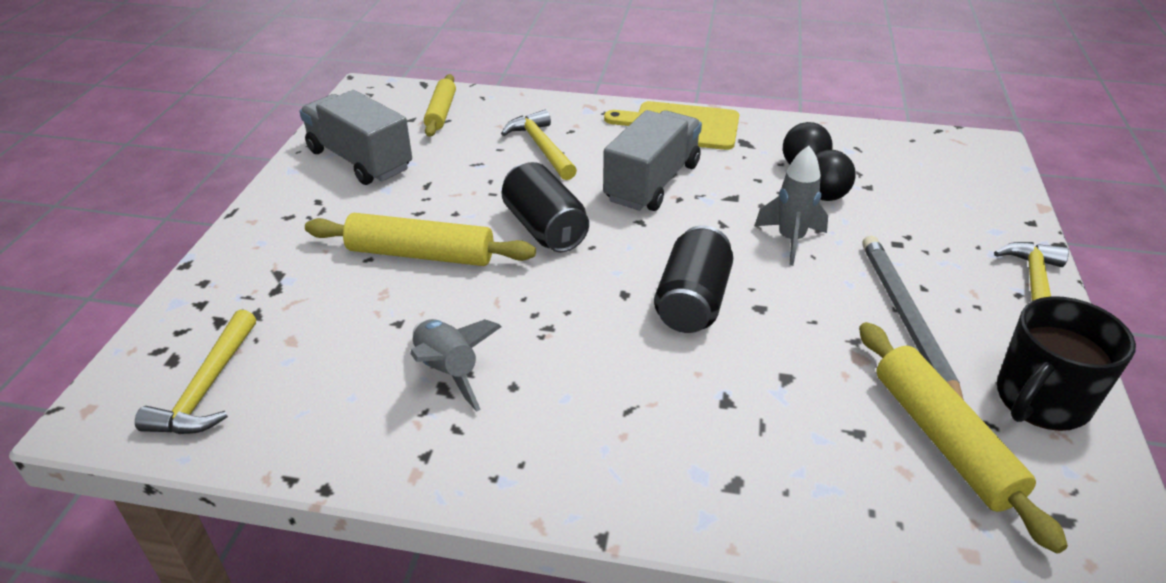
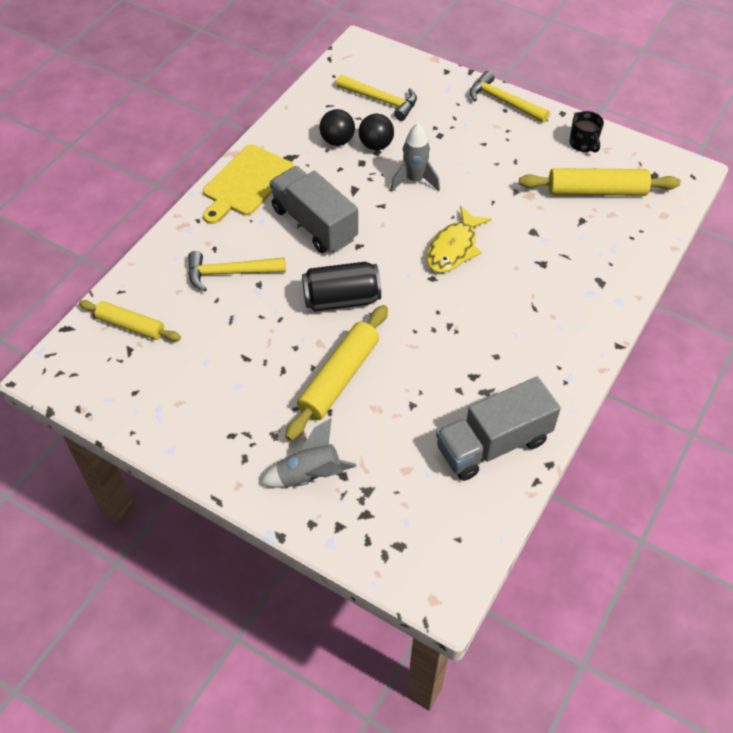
camera: 70 degrees left, 15 degrees up
yellow hammer [135,310,256,434] -> yellow hammer moved to [336,75,417,121]
grey truck [299,90,412,185] -> grey truck moved to [436,377,561,481]
grey rocket [410,319,502,411] -> grey rocket moved to [259,418,357,488]
black can [654,225,733,333] -> yellow fish [426,206,492,273]
grey pencil [862,236,964,400] -> none
black mug [997,296,1136,431] -> black mug [570,111,604,152], size x0.57

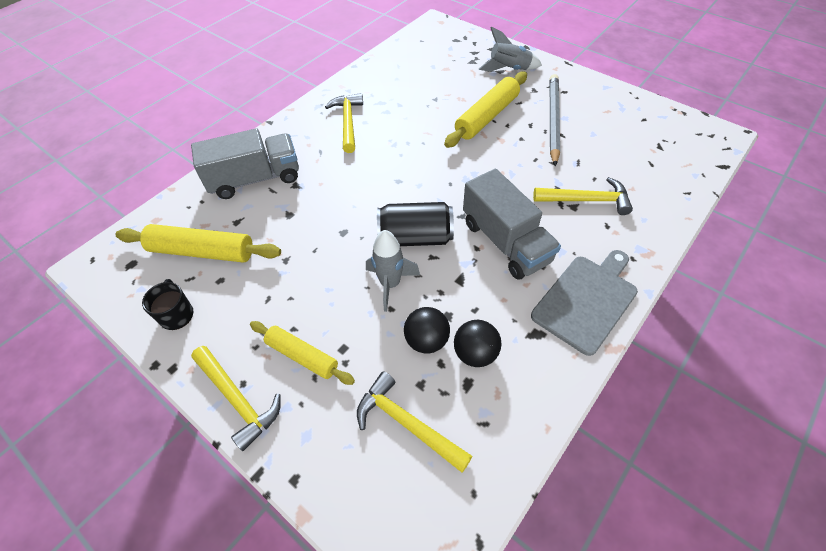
camera: 170 degrees left, 0 degrees up
yellow rolling pin [79,300,181,341] -> yellow rolling pin moved to [250,321,355,385]
yellow cutting board [203,145,294,224] -> grey cutting board [531,250,638,356]
black can [302,262,381,311] -> black can moved to [377,202,454,246]
yellow fish [426,206,492,273] -> none
grey truck [436,377,561,481] -> grey truck moved to [191,128,299,199]
none -> yellow hammer [325,93,363,153]
none -> grey pencil [549,74,560,166]

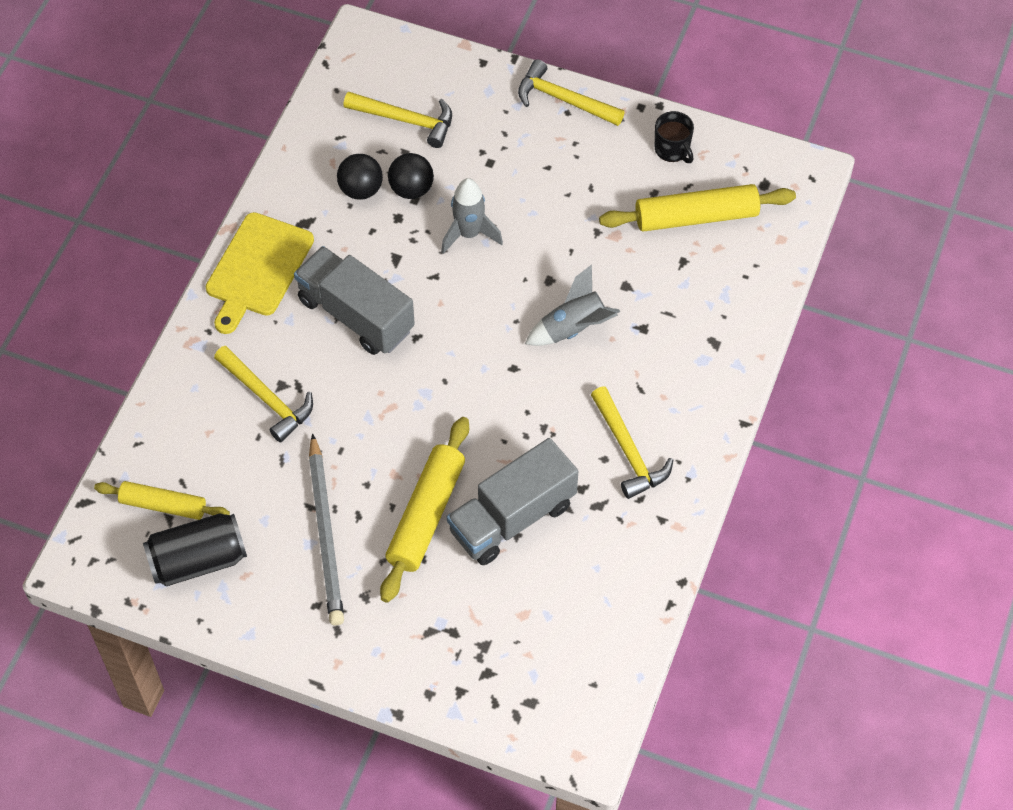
camera: 160 degrees right, 5 degrees up
grey truck [191,128,299,199] -> grey truck moved to [447,438,578,565]
yellow rolling pin [250,321,355,385] -> yellow rolling pin moved to [94,481,230,520]
black can [377,202,454,246] -> black can moved to [143,513,247,586]
grey rocket [479,27,542,72] -> grey rocket moved to [525,265,620,346]
grey cutting board [531,250,638,356] -> yellow cutting board [205,212,314,334]
yellow hammer [533,177,633,215] -> yellow hammer turned 120 degrees counterclockwise [214,346,313,442]

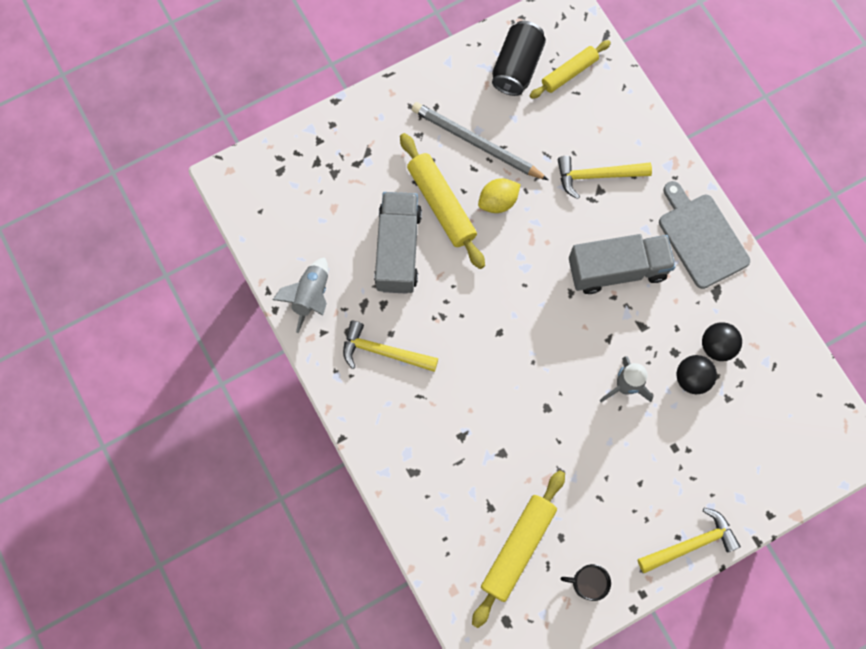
camera: 130 degrees right, 15 degrees up
yellow cutting board [205,212,314,334] -> grey cutting board [659,181,750,289]
yellow hammer [343,91,452,148] -> none
grey rocket [525,265,620,346] -> grey rocket moved to [273,257,328,333]
none -> yellow lemon [478,178,521,213]

